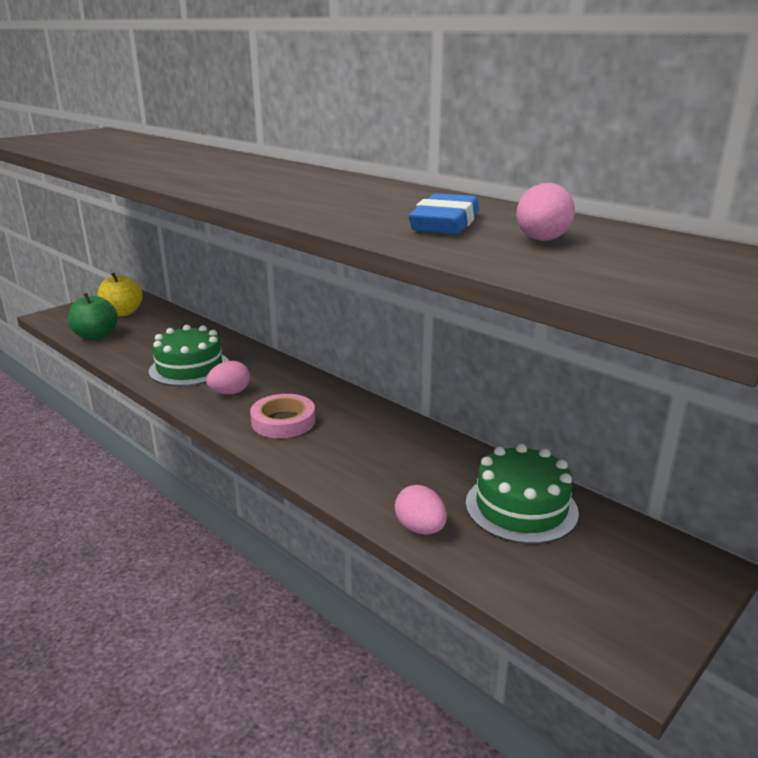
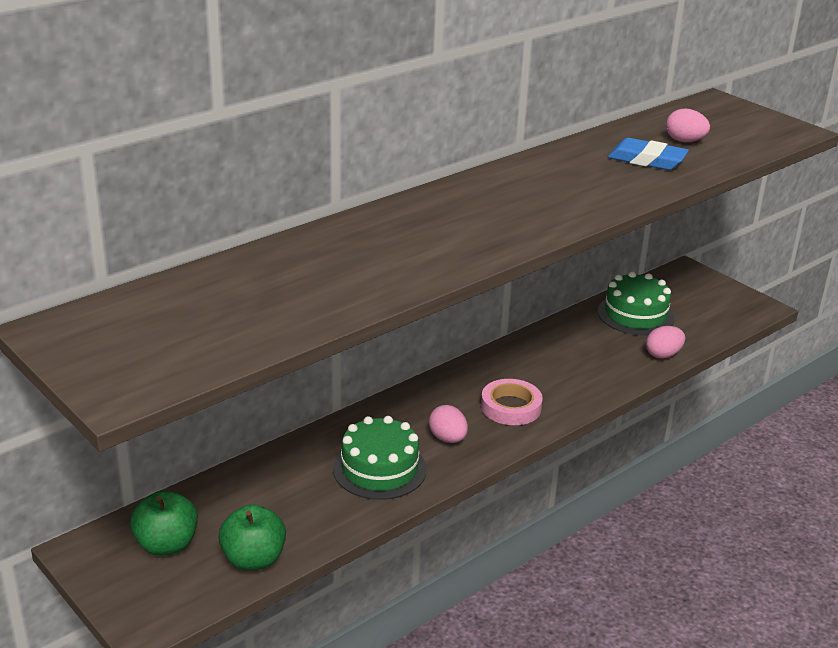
camera: 85 degrees left, 5 degrees up
yellow apple [98,272,143,316] -> green apple [130,490,198,556]

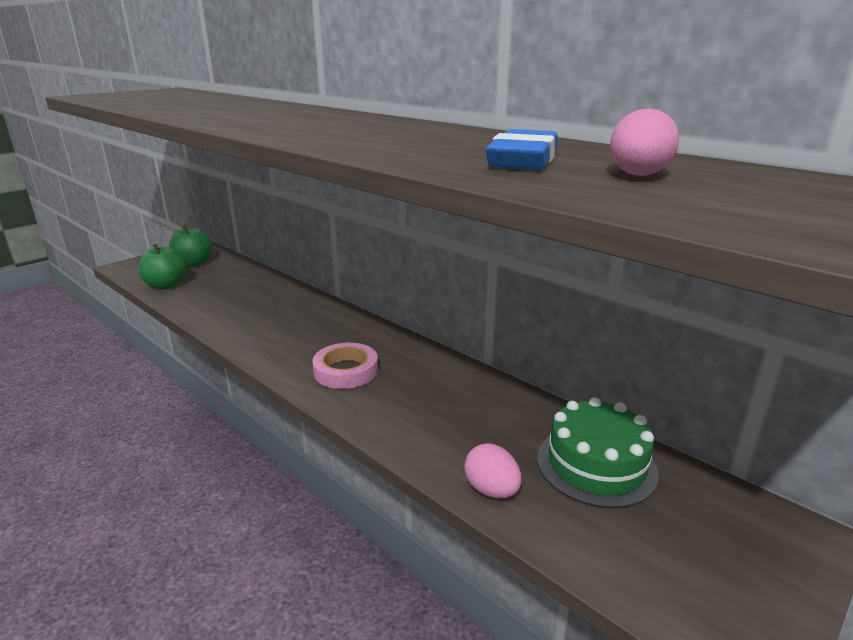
camera: 85 degrees right, 5 degrees down
green cake [333,416,427,500] -> none
pink egg [429,405,468,443] -> none

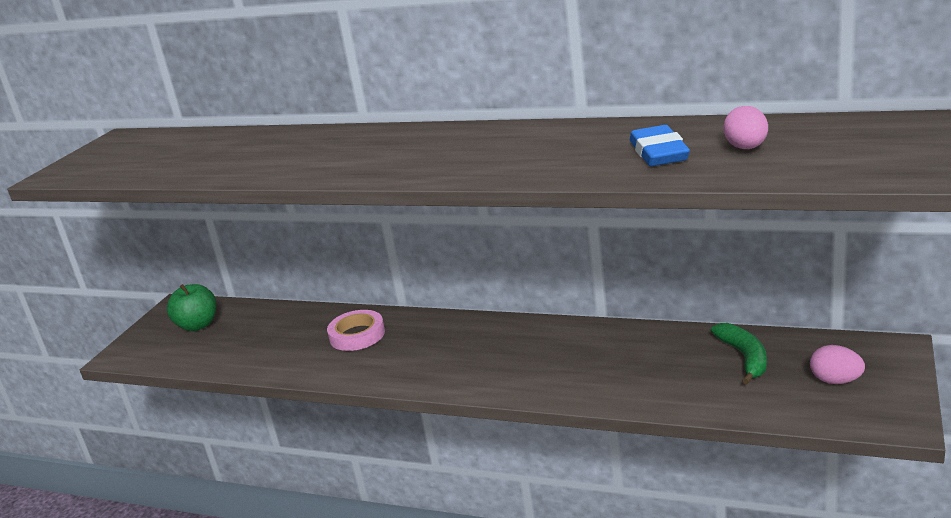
camera: 20 degrees left, 0 degrees up
green apple [138,244,187,289] -> none
pink tape [312,343,378,389] -> pink tape moved to [327,310,385,351]
pink egg [464,444,522,498] -> pink egg moved to [810,345,865,384]
green cake [537,397,659,508] -> green banana [711,323,767,384]

